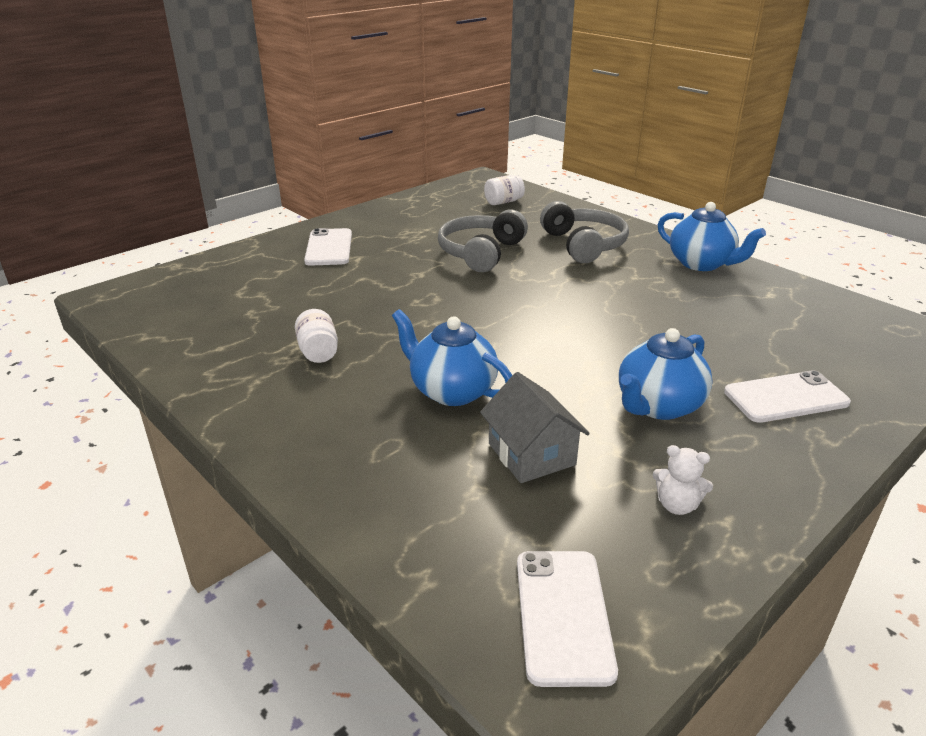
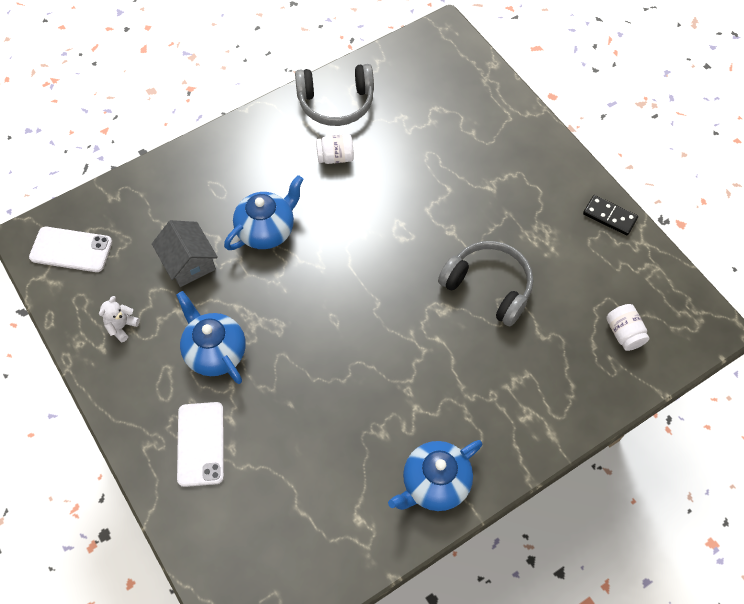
camera: 100 degrees right, 30 degrees up
white phone [304,228,352,266] -> none
grey house [480,372,590,483] -> grey house turned 75 degrees clockwise [152,220,218,287]
grey headphones [540,201,629,263] -> grey headphones moved to [295,64,374,126]
none -> black domino [583,195,638,235]

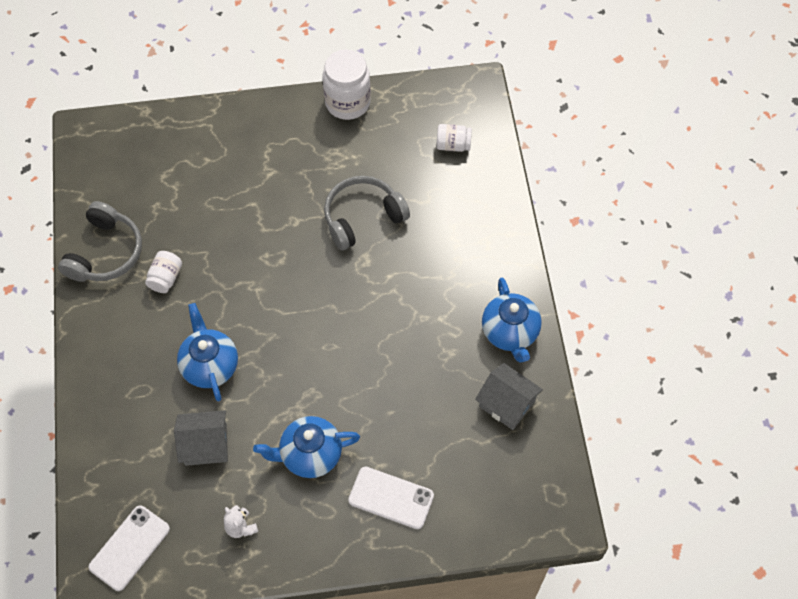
camera: 65 degrees left, 0 degrees up
black domino [583,195,638,235] -> white jar [323,49,371,120]
none -> grey house [475,363,543,430]

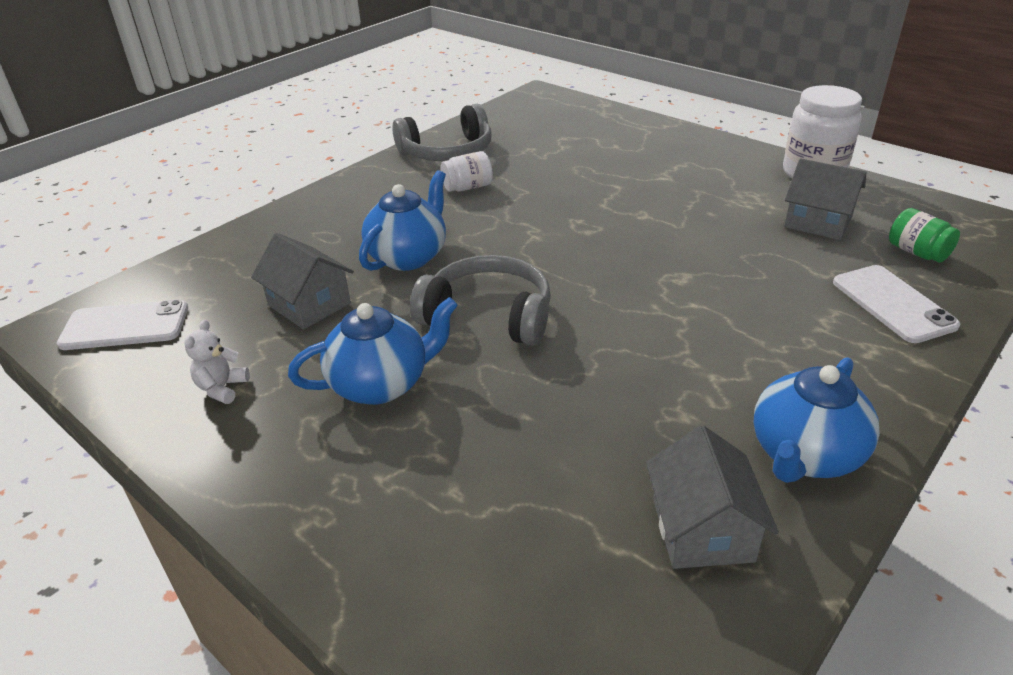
camera: 50 degrees right, 25 degrees down
blue teapot [253,416,360,478] -> blue teapot turned 120 degrees clockwise [288,297,458,405]
grey headphones [324,176,410,251] -> grey headphones moved to [410,255,551,346]
white phone [348,467,434,529] -> white phone moved to [833,265,960,343]
white jar [436,124,472,152] -> green jar [889,208,960,263]
none -> grey house [784,159,866,240]

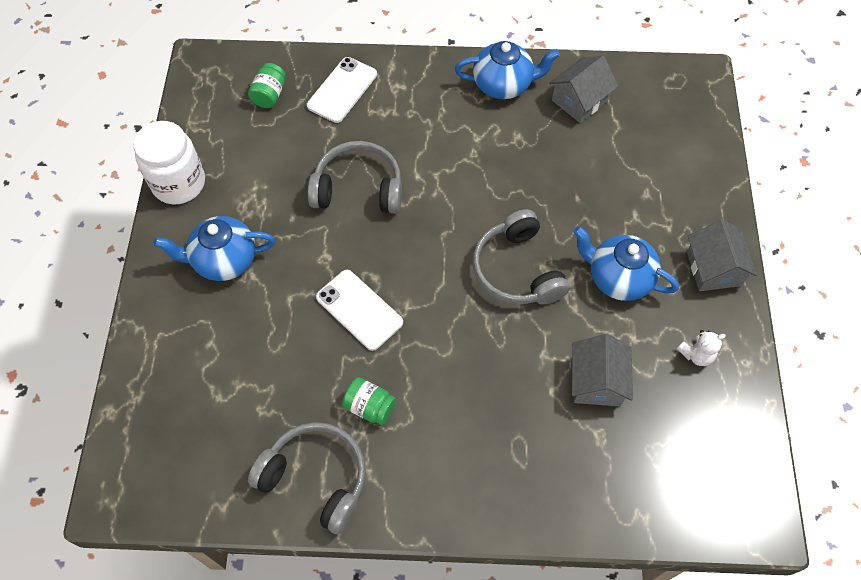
camera: 130 degrees left, 25 degrees up
white phone [57,299,188,350] -> white phone moved to [316,270,403,351]
blue teapot [359,170,446,271] -> blue teapot moved to [153,216,275,281]
white jar [441,151,493,192] -> green jar [342,377,396,425]
grey house [784,159,866,240] -> grey house moved to [687,219,757,291]
none -> grey headphones [308,141,402,214]

